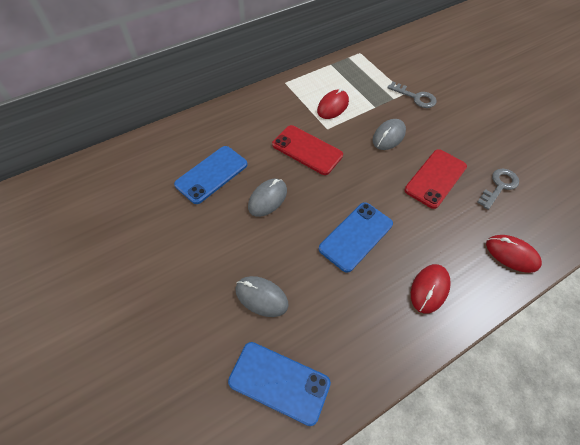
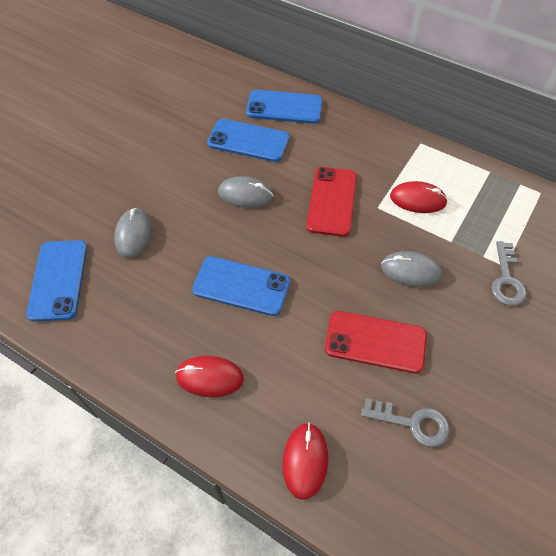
camera: 65 degrees right, 0 degrees up
none -> blue phone [246,90,323,124]

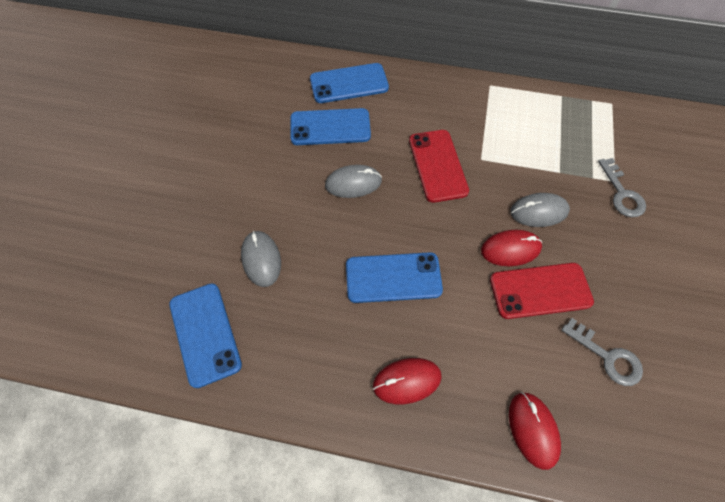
camera: 20 degrees left, 5 degrees up
grey key [361,398,450,447] -> grey key turned 45 degrees clockwise [561,318,643,386]
red mouse [390,181,448,213] -> red mouse moved to [481,230,542,266]

